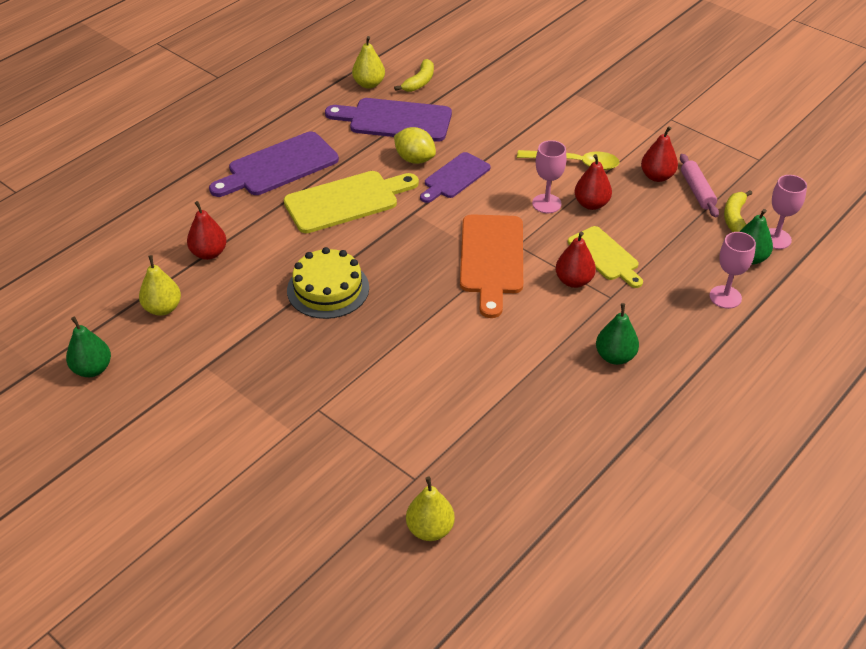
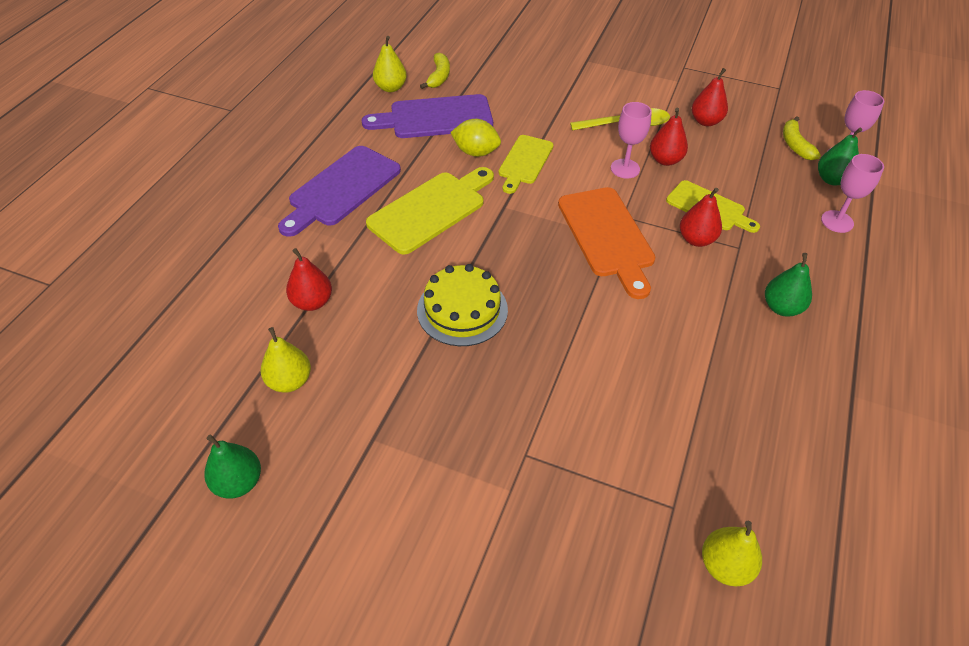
camera: 20 degrees left, 5 degrees up
purple cutting board [420,152,491,203] -> yellow cutting board [498,135,554,194]
pink rolling pin [680,154,719,217] -> none

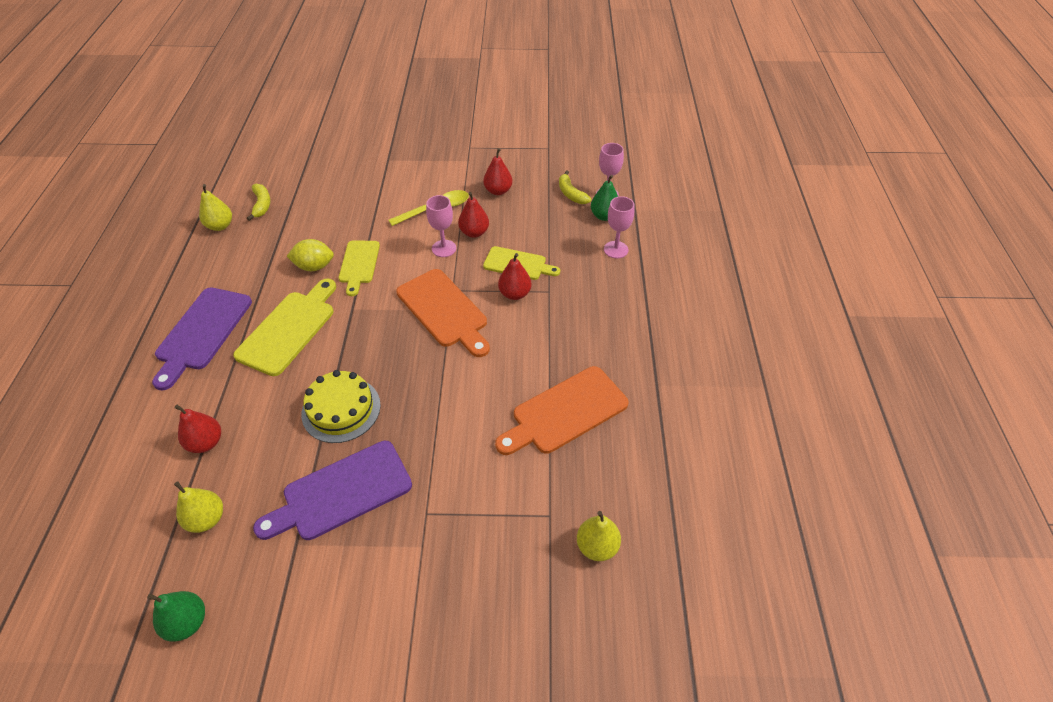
camera: 20 degrees left, 0 degrees up
purple cutting board [362,94,493,138] -> purple cutting board moved to [253,441,412,540]
green pear [765,253,812,316] -> none
none -> orange cutting board [495,366,629,455]

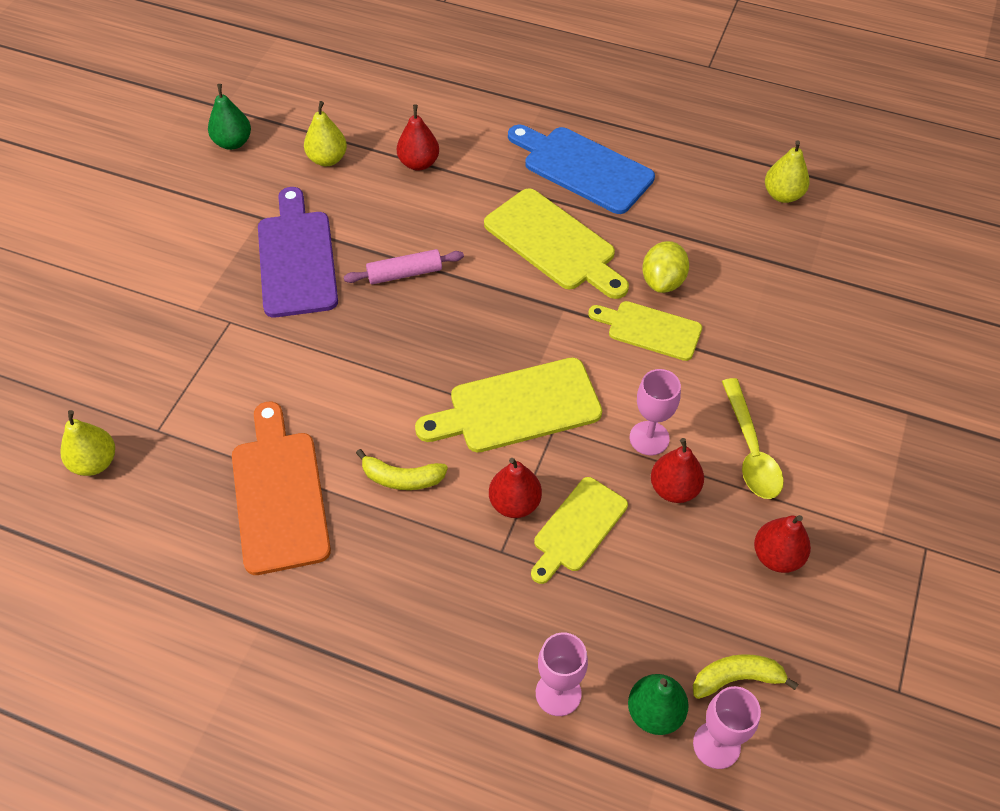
camera: 110 degrees right, 5 degrees up
purple cutting board [152,287,252,390] -> blue cutting board [508,125,655,214]
yellow banana [247,184,271,221] -> yellow banana moved to [356,449,448,490]
yellow cake [301,370,381,443] -> pink rolling pin [344,249,464,284]
orange cutting board [396,269,490,357] -> yellow cutting board [415,358,602,452]

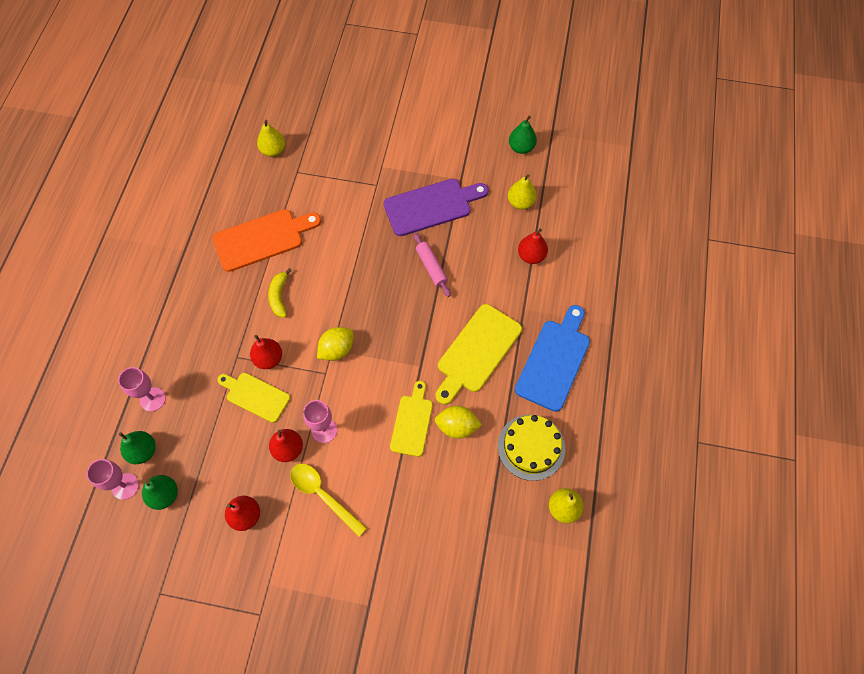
camera: 80 degrees right, 10 degrees up
yellow cutting board [415,358,602,452] -> yellow lemon [317,327,354,361]
yellow banana [693,654,799,699] -> green pear [142,475,178,510]
yellow spoon [722,378,784,499] -> yellow spoon turned 60 degrees clockwise [290,464,367,537]
none -> yellow cake [498,415,565,481]

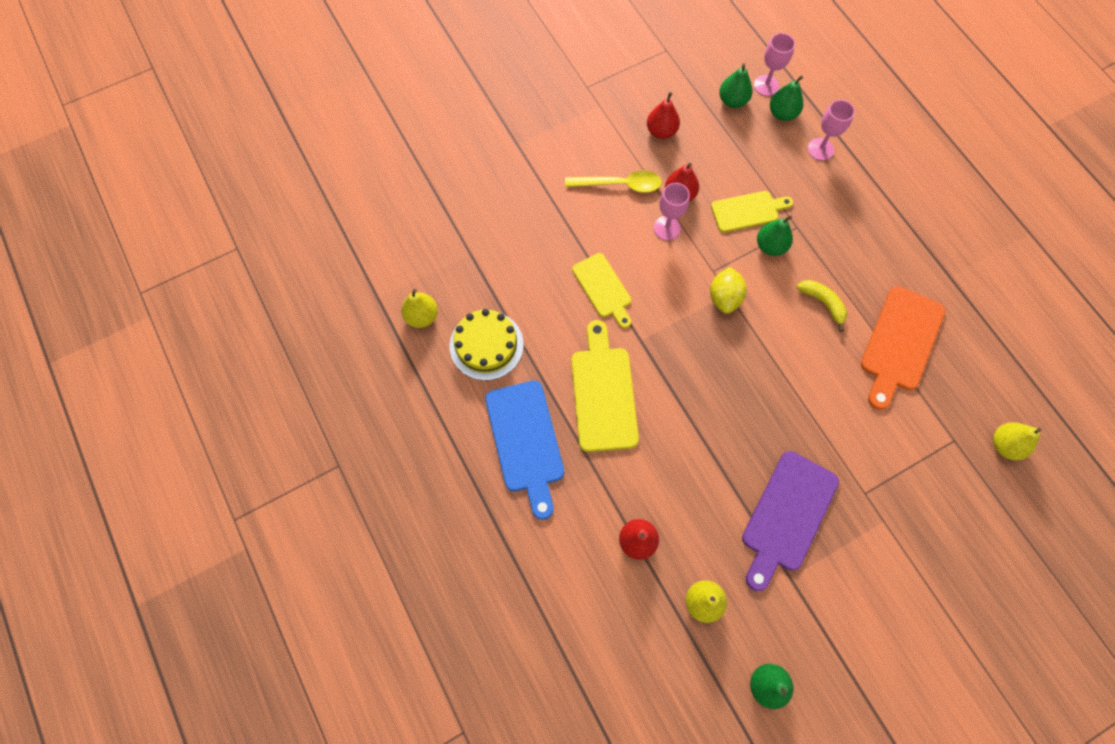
camera: 140 degrees right, 5 degrees up
red pear [250,335,282,369] -> green pear [757,215,793,256]
pink rolling pin [414,233,451,297] -> none
yellow lemon [435,406,482,439] -> none

